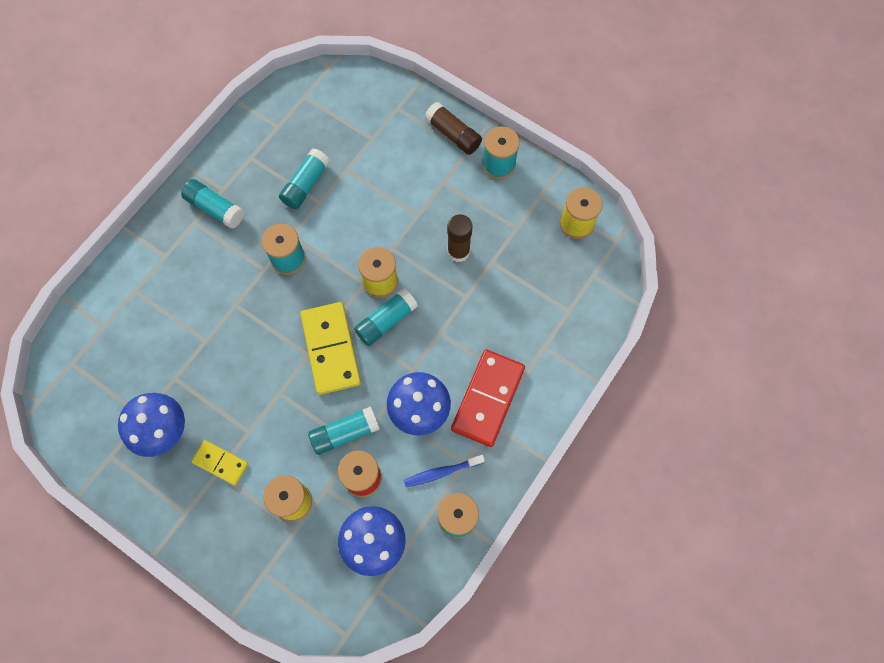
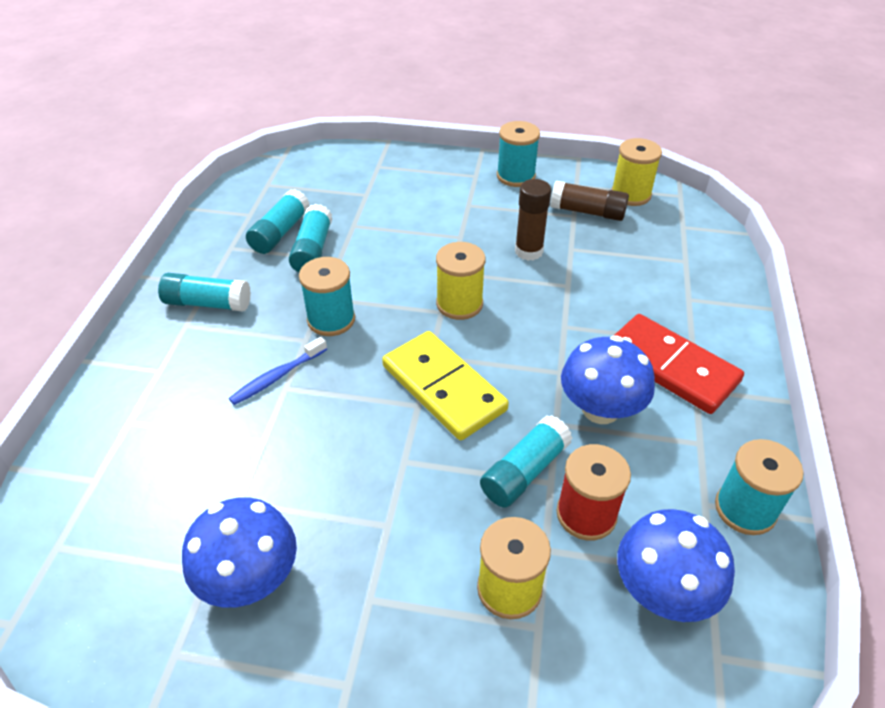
camera: 25 degrees left, 25 degrees down
yellow domino [191,440,248,485] -> none
turquoise glue stick [354,289,418,346] -> turquoise glue stick moved to [246,189,310,254]
blue toothbrush [404,455,485,487] -> blue toothbrush moved to [229,337,327,405]
brown glue stick [425,102,482,155] -> brown glue stick moved to [550,181,629,221]
red domino [451,349,525,447] -> red domino turned 45 degrees counterclockwise [615,314,744,414]

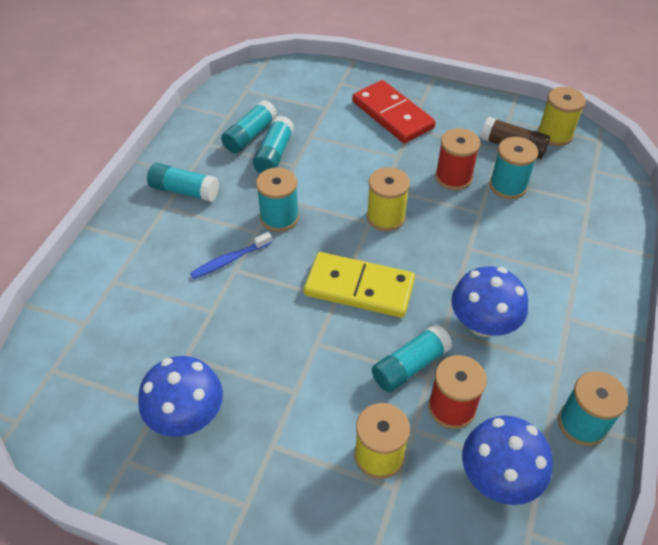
camera: 10 degrees right, 5 degrees up
yellow domino [382,331,509,440] -> yellow domino turned 45 degrees counterclockwise [304,252,415,318]
turquoise spool [497,121,540,187] -> turquoise spool moved to [490,137,538,199]
brown glue stick [515,179,551,261] -> red spool [435,128,480,190]
red domino [615,314,744,414] -> red domino moved to [352,80,436,143]

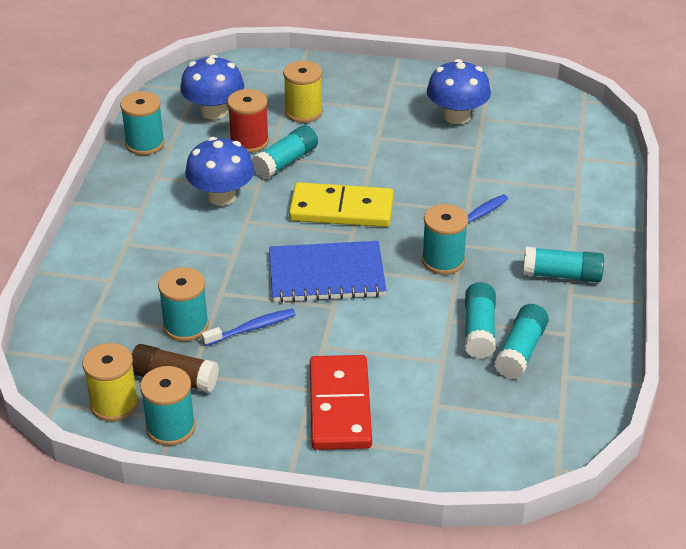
camera: 170 degrees right, 10 degrees down
red domino [352,80,436,143] -> red domino turned 45 degrees clockwise [310,355,372,450]
yellow spool [367,167,410,231] -> blue notebook [269,241,386,302]
red spool [435,128,480,190] -> blue toothbrush [201,309,296,346]
none -> turquoise spool [140,366,195,446]

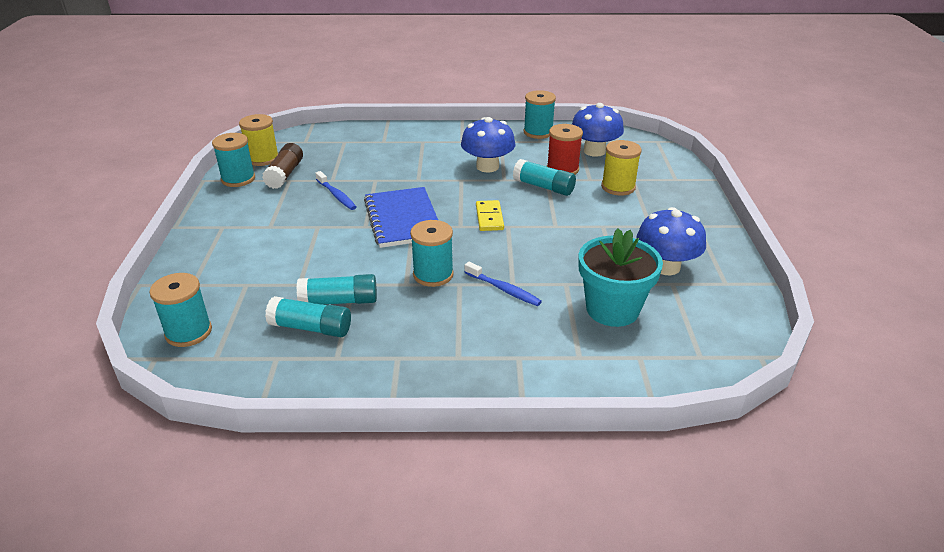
camera: 80 degrees right, 5 degrees down
turquoise spool [158,267,209,341] -> turquoise spool moved to [150,273,212,347]
yellow domino [289,182,394,227] -> yellow domino [476,200,504,231], size x0.56
red domino [310,355,372,450] -> none
turquoise glue stick [523,247,604,282] -> none
none -> turquoise flower pot [579,228,663,327]

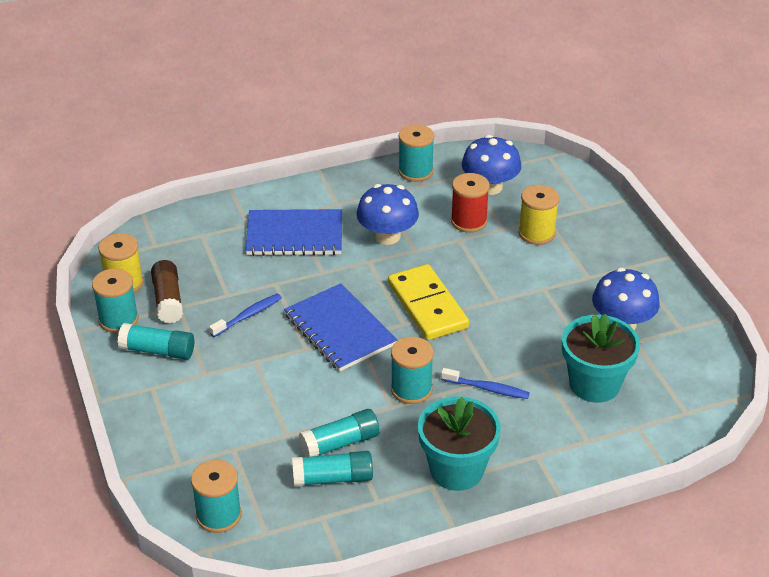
camera: 20 degrees left, 5 degrees up
blue toothbrush [315,171,357,210] -> blue toothbrush turned 75 degrees counterclockwise [209,294,282,337]
yellow domino [476,200,504,231] -> yellow domino [388,264,469,340], size x1.80
turquoise glue stick [513,159,576,196] -> turquoise glue stick moved to [118,323,194,360]
none -> blue notebook [245,209,342,256]
none -> turquoise flower pot [418,397,501,491]

